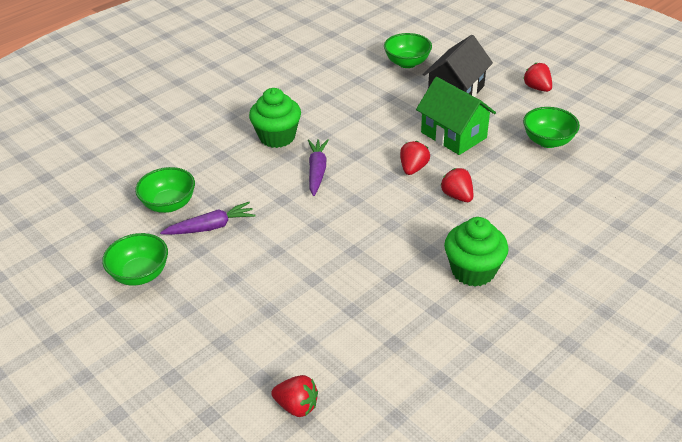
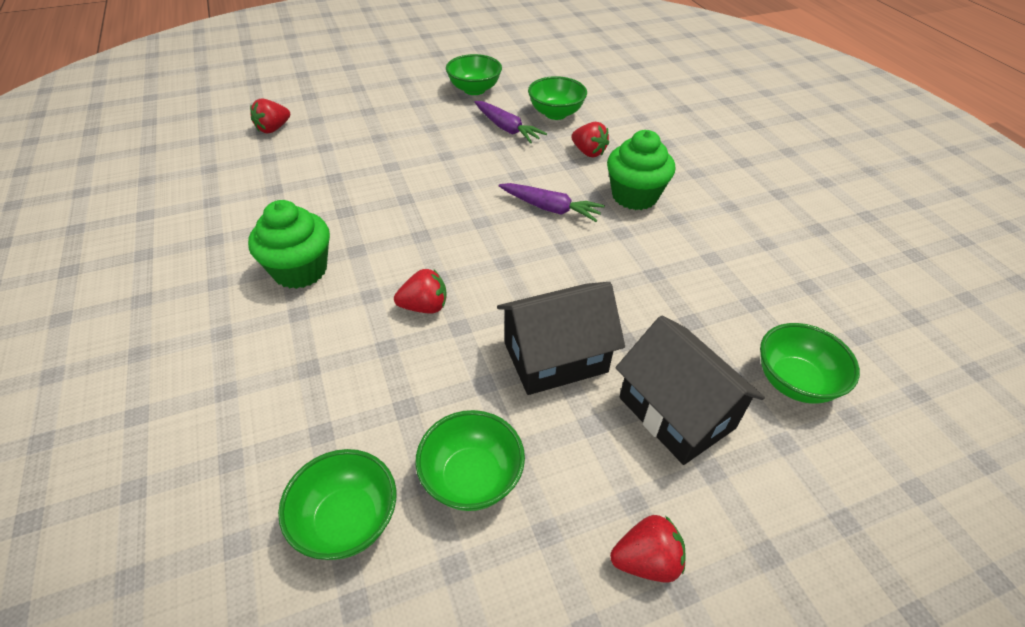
camera: 110 degrees right, 5 degrees up
purple carrot [160,202,256,235] -> purple carrot turned 45 degrees counterclockwise [475,101,547,143]
red strawberry [400,141,430,175] -> red strawberry moved to [571,122,609,157]
green house [416,77,496,155] -> black house [497,282,625,395]
none -> green bowl [278,449,396,560]

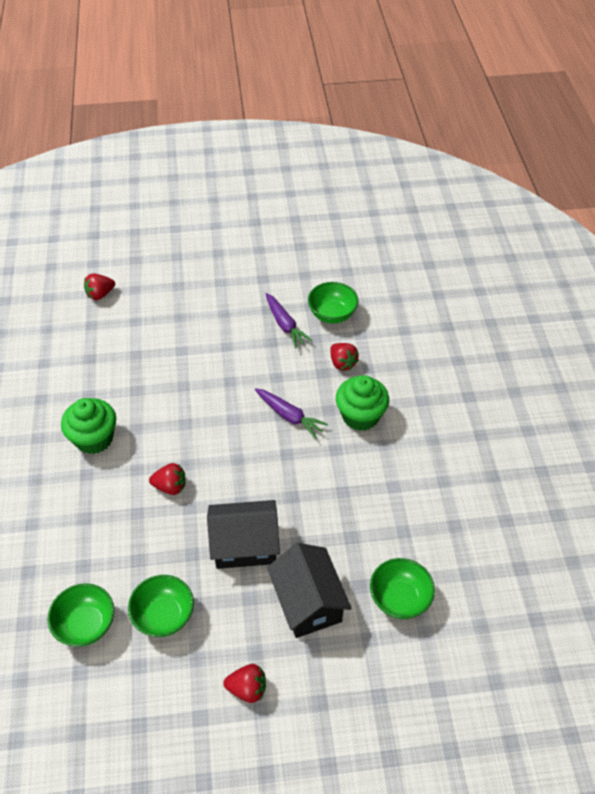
camera: 15 degrees right, 5 degrees up
green bowl [446,54,502,95] -> none

